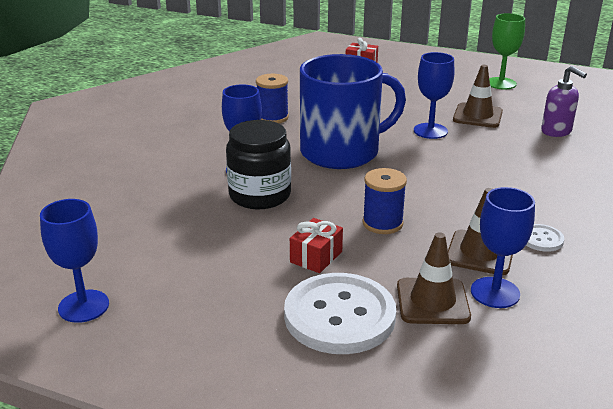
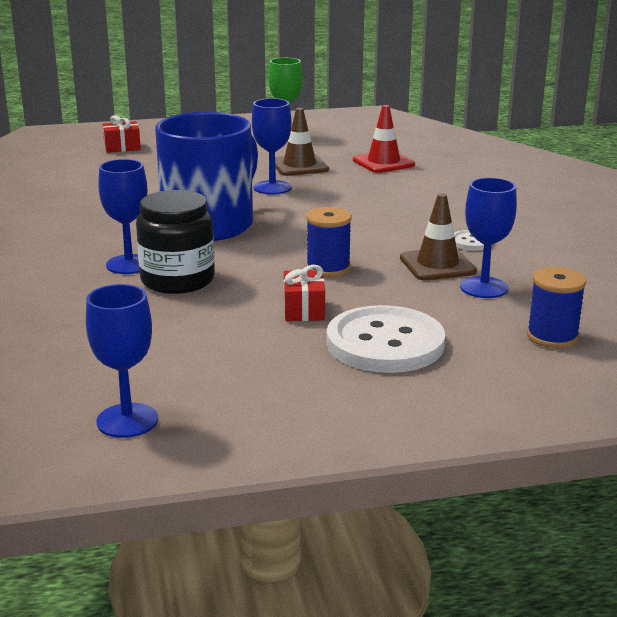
camera: 35 degrees left, 5 degrees down
blue spool [256,74,289,123] -> blue spool moved to [527,267,586,348]
brown traffic cone [397,232,471,324] -> none
purple soap dispenser [541,66,587,137] -> red traffic cone [353,105,415,173]

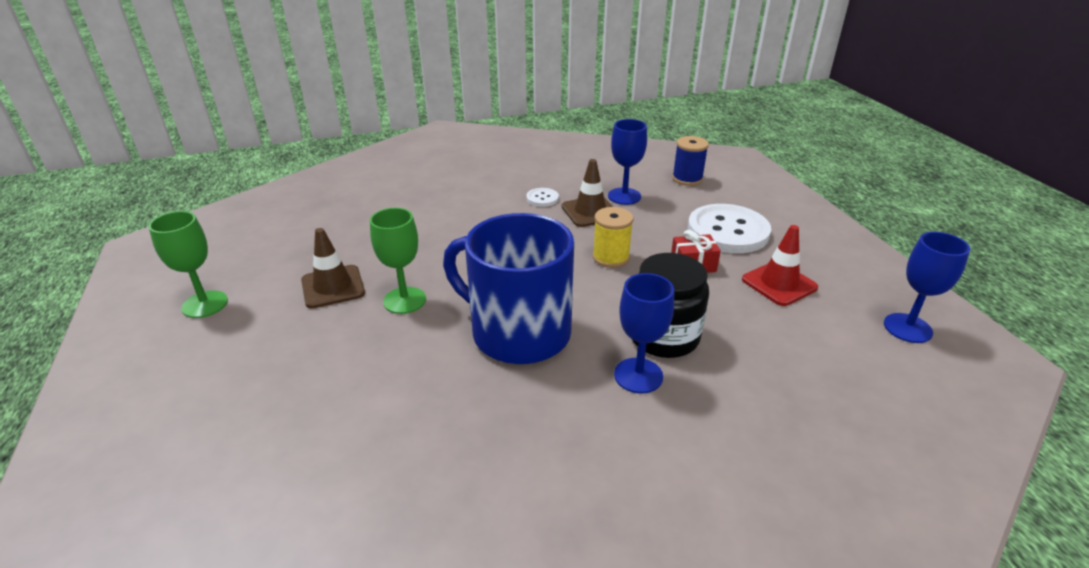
camera: 95 degrees left, 10 degrees up
red gift [103,115,141,153] -> none
blue goblet [252,98,292,195] -> green goblet [370,208,426,314]
blue spool [306,207,352,277] -> yellow spool [593,207,634,268]
red traffic cone [353,105,415,173] -> red traffic cone moved to [742,225,818,306]

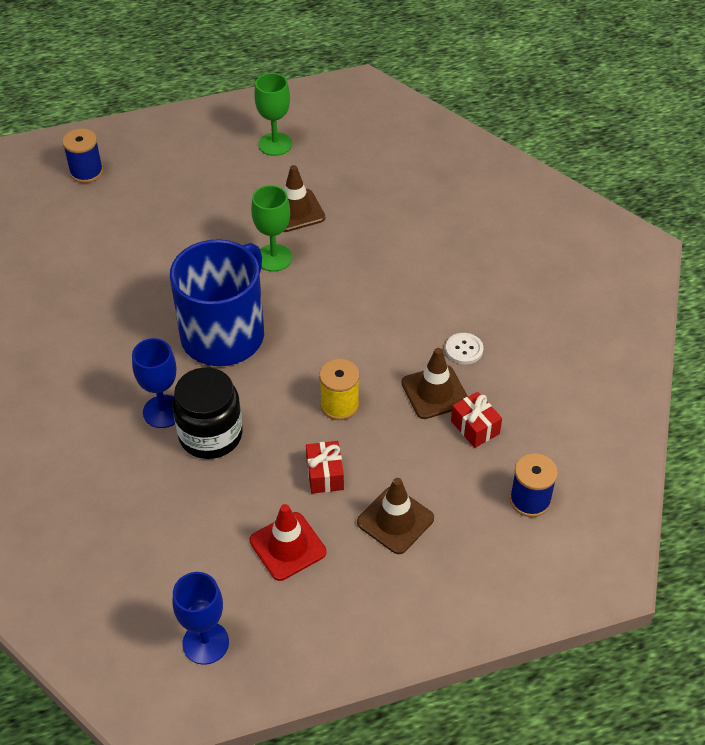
camera: 90 degrees right, 15 degrees up
blue goblet [608,119,647,205] -> red gift [451,392,502,448]
white button [688,204,771,253] -> brown traffic cone [357,478,434,554]
none -> blue spool [62,128,103,183]

